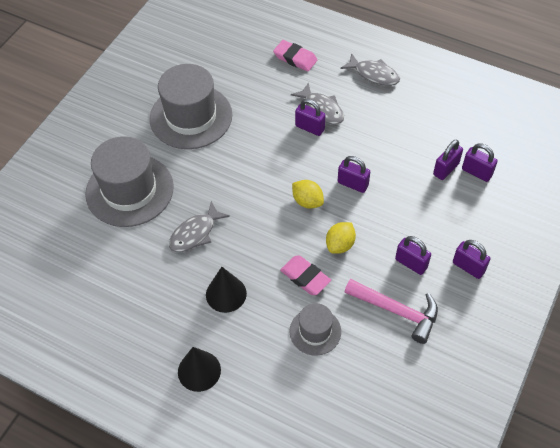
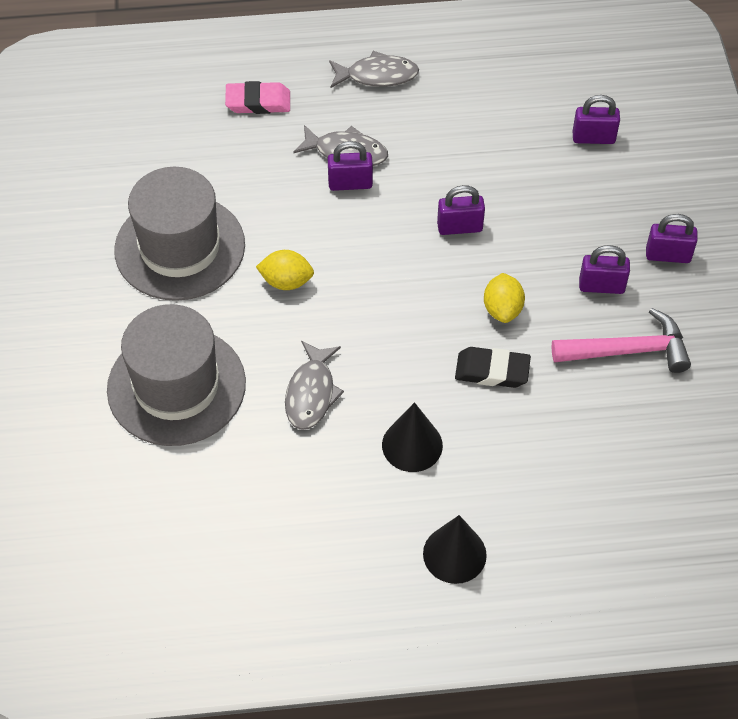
camera: 35 degrees left, 0 degrees up
pink eraser [280,255,331,295] -> black eraser [455,347,531,388]
grey hat [289,303,341,356] -> none
yellow lemon [292,180,324,209] -> yellow lemon moved to [256,250,314,290]
purple padlock [433,140,463,180] -> none

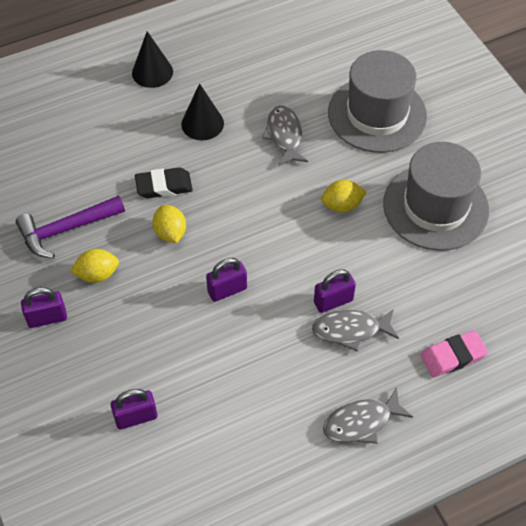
camera: 160 degrees right, 0 degrees up
pink hammer [551,308,691,373] -> purple hammer [16,195,125,259]
purple padlock [579,245,630,294] -> yellow lemon [70,249,119,283]

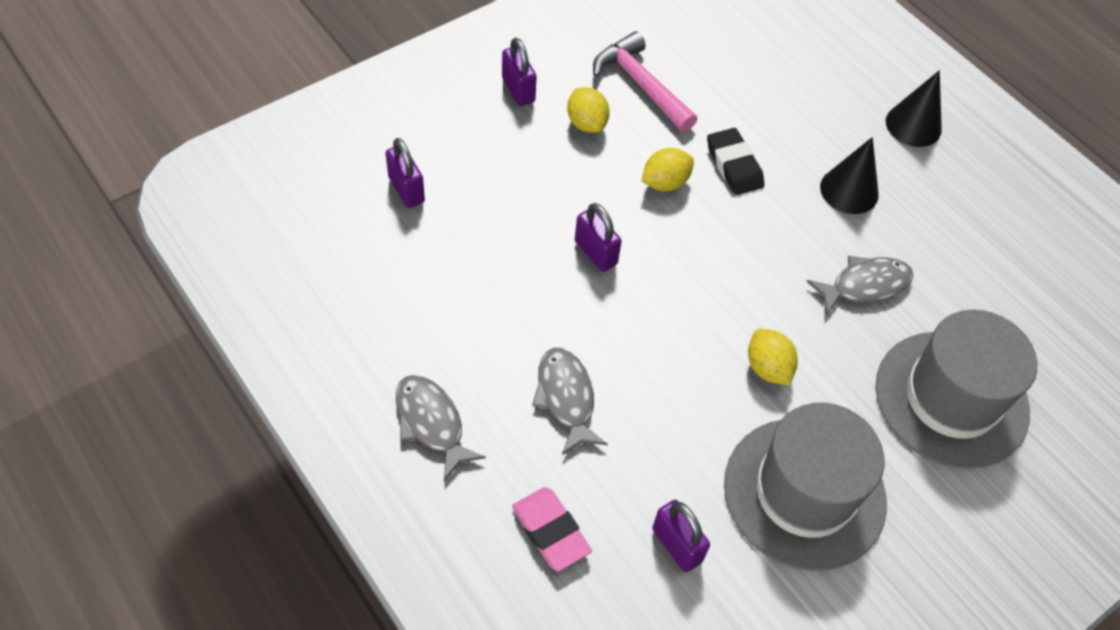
camera: 75 degrees right, 0 degrees up
purple hammer [16,195,125,259] -> pink hammer [593,31,697,132]
purple padlock [314,269,356,313] -> purple padlock moved to [652,500,710,572]

